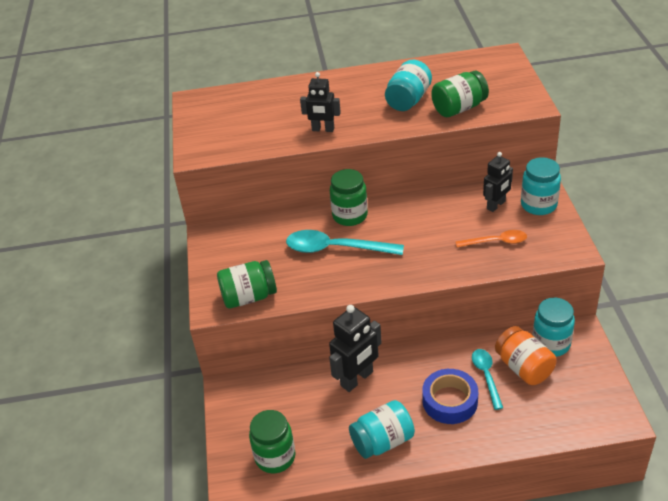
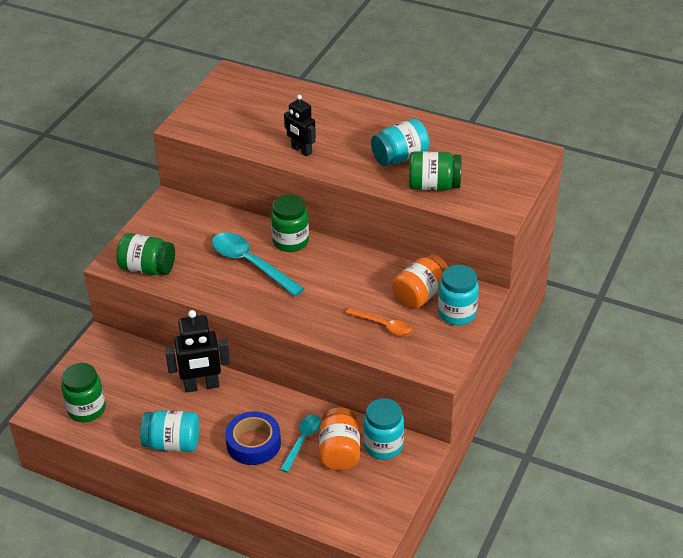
camera: 30 degrees right, 0 degrees up
black robot [483,152,513,212] -> orange jar [392,254,448,309]

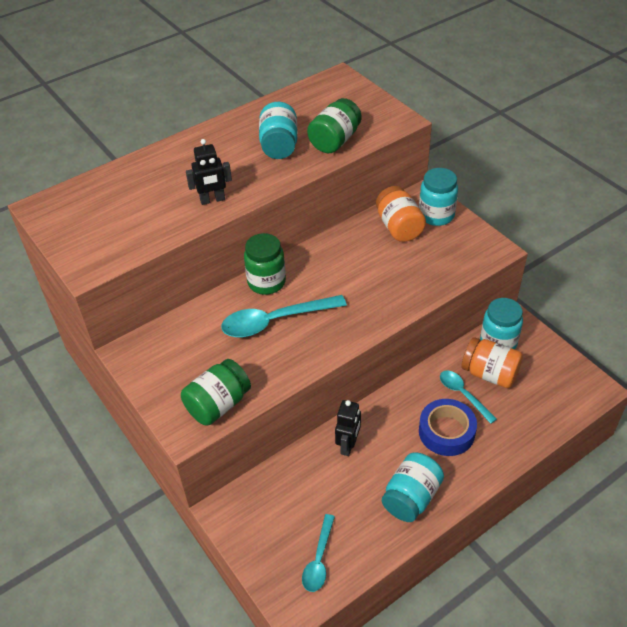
camera: 60 degrees left, 5 degrees up
green jar [61,363,106,422] -> turquoise spoon [302,514,335,592]
black robot [165,310,230,393] -> black robot [335,400,361,456], size x0.66
orange spoon [345,308,413,337] -> none

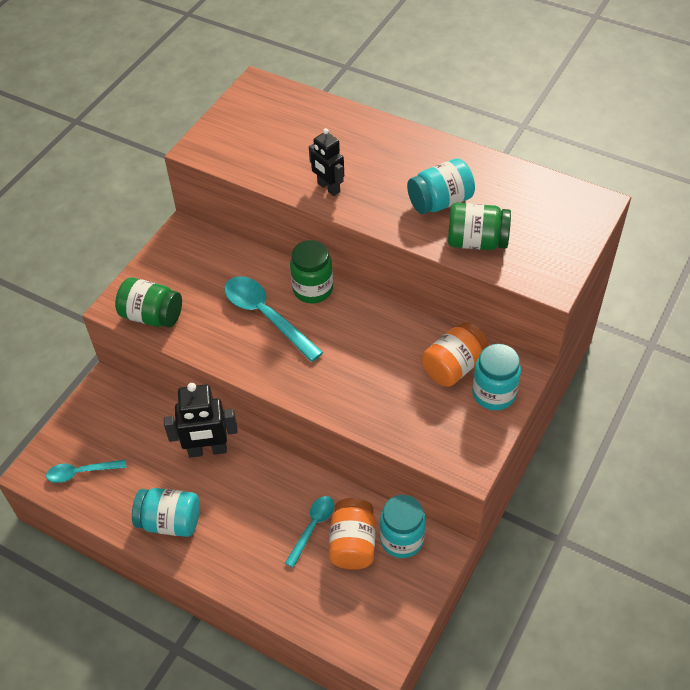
camera: 65 degrees right, 5 degrees up
black robot [335,400,361,456] -> black robot [164,383,238,458], size x1.51
blue tape [419,399,477,456] -> none

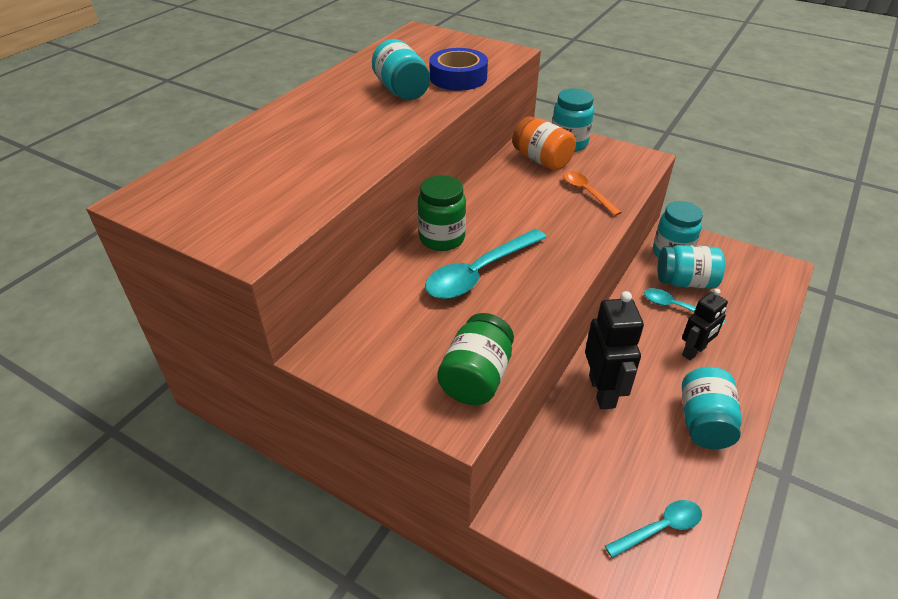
camera: 90 degrees left, 10 degrees down
turquoise spoon [46,460,127,483] -> turquoise spoon turned 105 degrees counterclockwise [605,500,702,558]
black robot [309,128,344,196] -> black robot moved to [682,289,728,360]
orange jar [328,498,376,570] -> turquoise jar [658,245,725,289]
green jar [448,203,511,250] -> blue tape [429,48,488,91]
none -> orange spoon [563,171,622,216]

